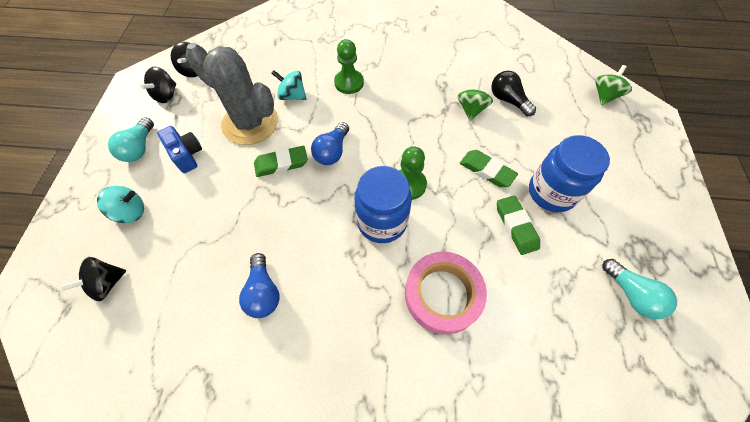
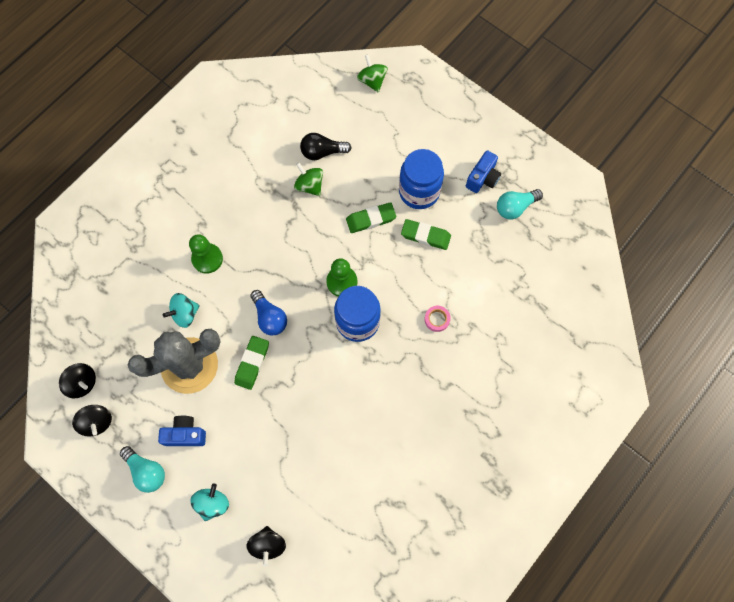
camera: 55 degrees left, 10 degrees up
blue light bulb [239,253,279,318] -> none
pink tape [405,252,487,334] -> pink tape [425,306,451,332], size x0.42
turquoise light bulb [602,259,677,319] -> turquoise light bulb turned 150 degrees clockwise [497,189,543,219]
none -> blue camera [466,150,501,193]

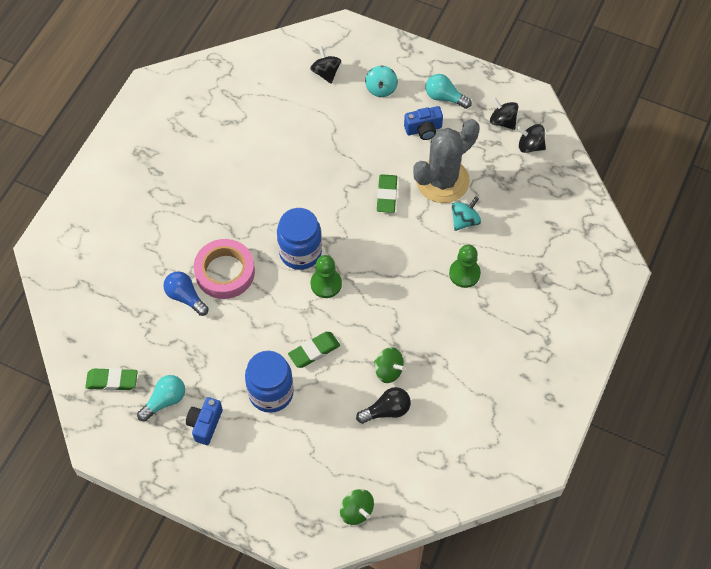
camera: 165 degrees right, 10 degrees down
blue light bulb [250,290,287,336] -> blue light bulb moved to [163,271,209,316]
green eraser [401,219,451,250] -> green eraser moved to [85,368,138,391]
pink tape [425,306,451,332] -> pink tape [194,239,255,299], size x2.37

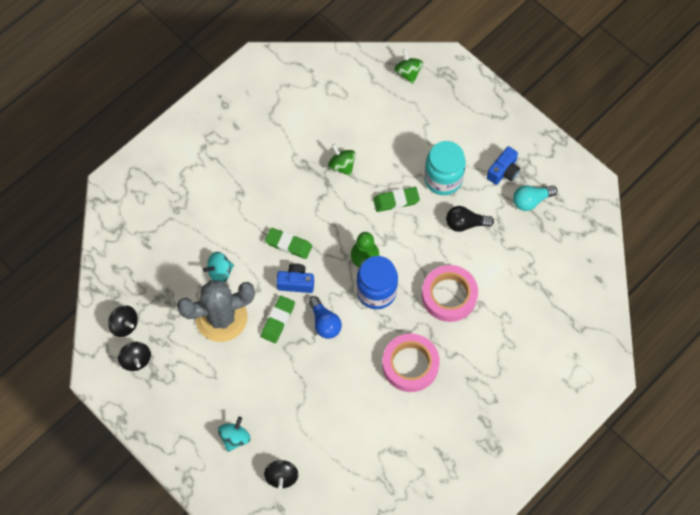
camera: 160 degrees left, 5 degrees up
green eraser [85,368,138,391] -> green eraser moved to [265,228,312,259]
blue light bulb [163,271,209,316] -> blue light bulb moved to [309,296,342,339]
blue jar [245,351,294,413] -> turquoise jar [424,141,466,195]
black light bulb [356,387,411,424] -> black light bulb moved to [446,206,494,232]
blue camera [404,106,443,140] -> blue camera moved to [276,263,314,293]
turquoise light bulb [425,74,472,109] -> none
green pawn [449,245,481,288] -> none
none -> pink tape [382,334,440,392]

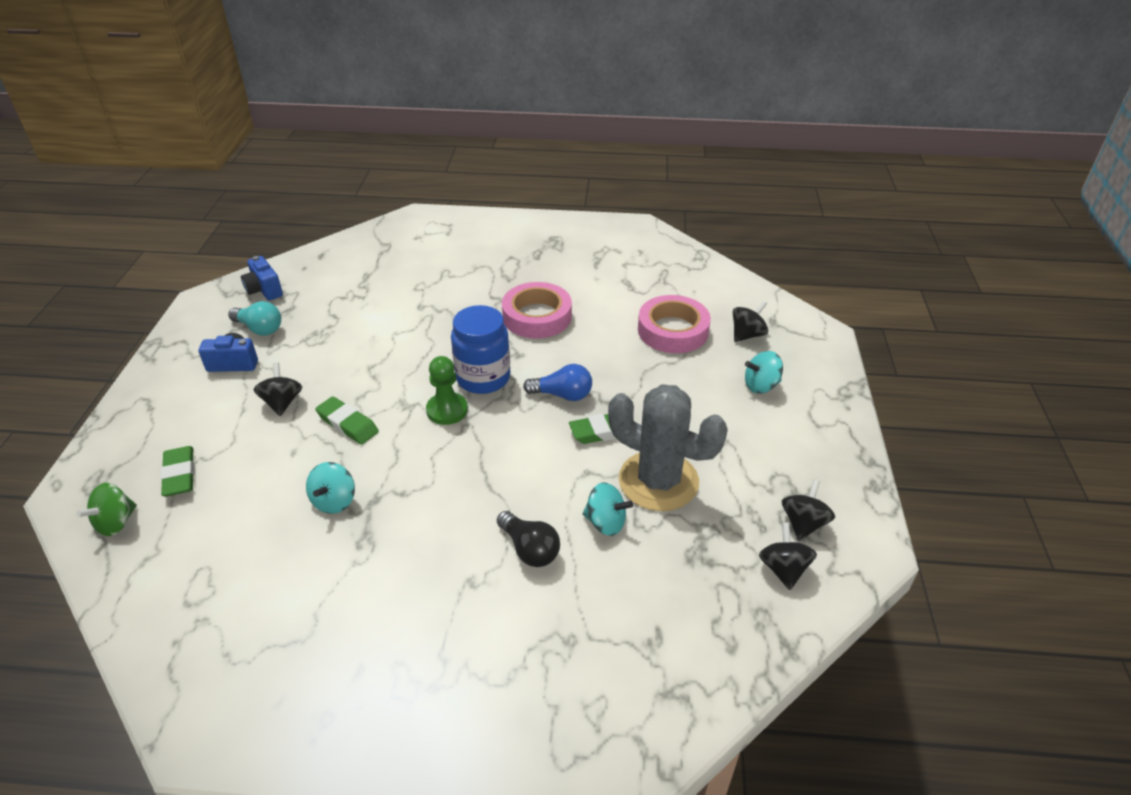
camera: 130 degrees left, 25 degrees down
green eraser [265,228,312,259] -> green eraser moved to [160,446,194,497]
blue camera [276,263,314,293] -> blue camera moved to [241,256,283,300]
blue light bulb [309,296,342,339] -> blue light bulb turned 75 degrees clockwise [523,364,592,401]
green spinning top [328,144,356,176] -> turquoise spinning top [306,462,355,514]
pink tape [422,265,478,322] -> pink tape moved to [638,295,711,353]
turquoise jar [424,141,466,195] -> black spinning top [254,362,302,416]
black light bulb [446,206,494,232] -> black light bulb moved to [497,511,560,567]

